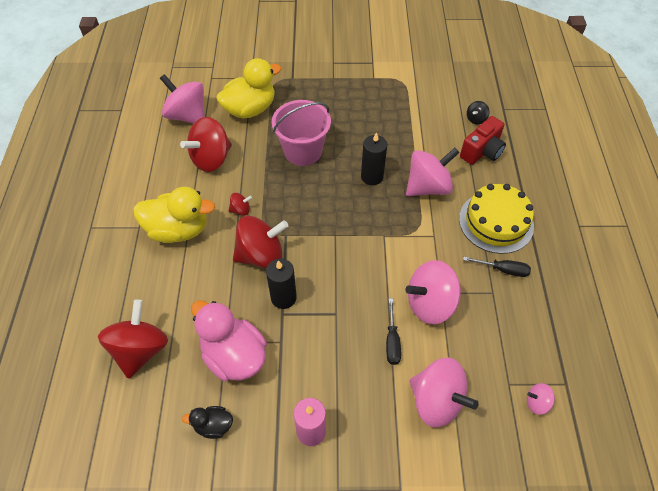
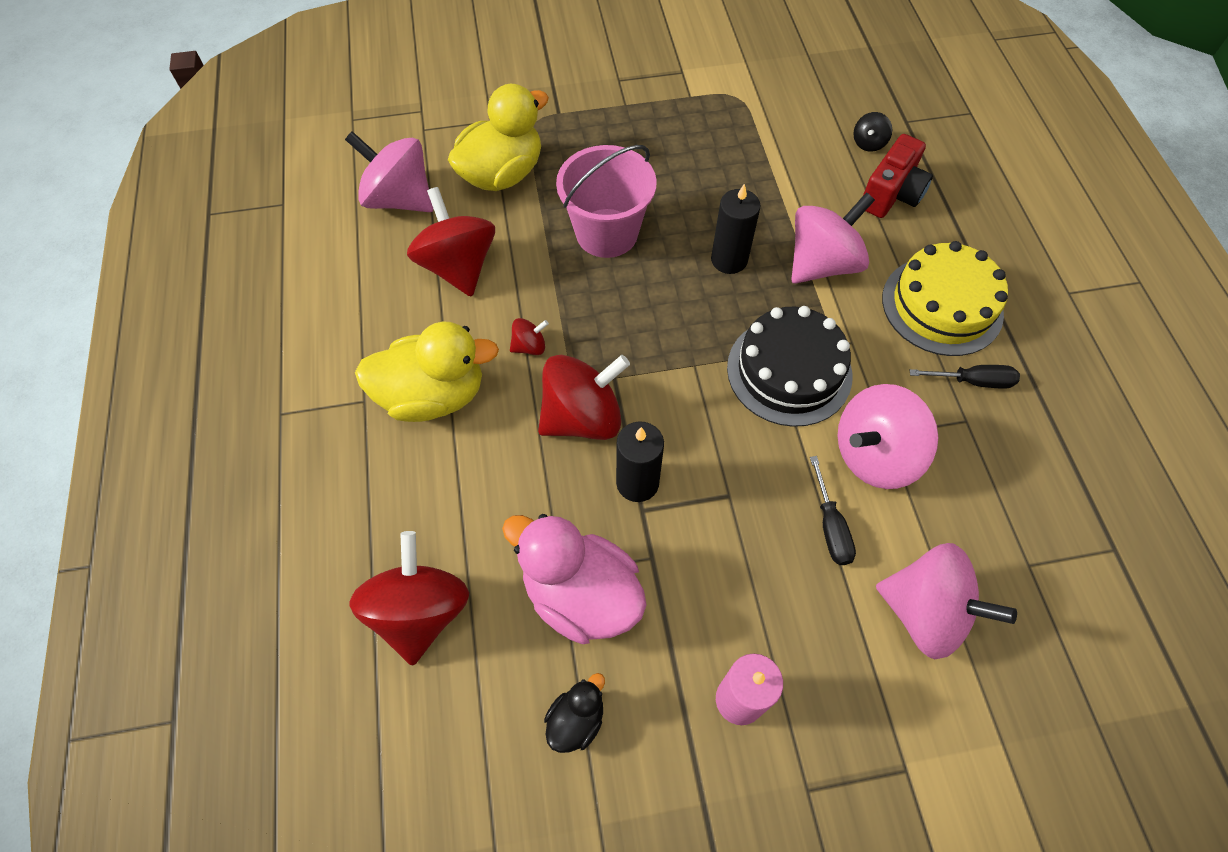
camera: 10 degrees left, 5 degrees up
red spinning top [180,117,232,172] -> red spinning top turned 120 degrees clockwise [407,187,495,297]
black duck [182,406,233,439] -> black duck turned 135 degrees clockwise [544,673,605,753]
pink spinning top [527,383,555,415] -> none
none -> black cake [727,306,852,427]

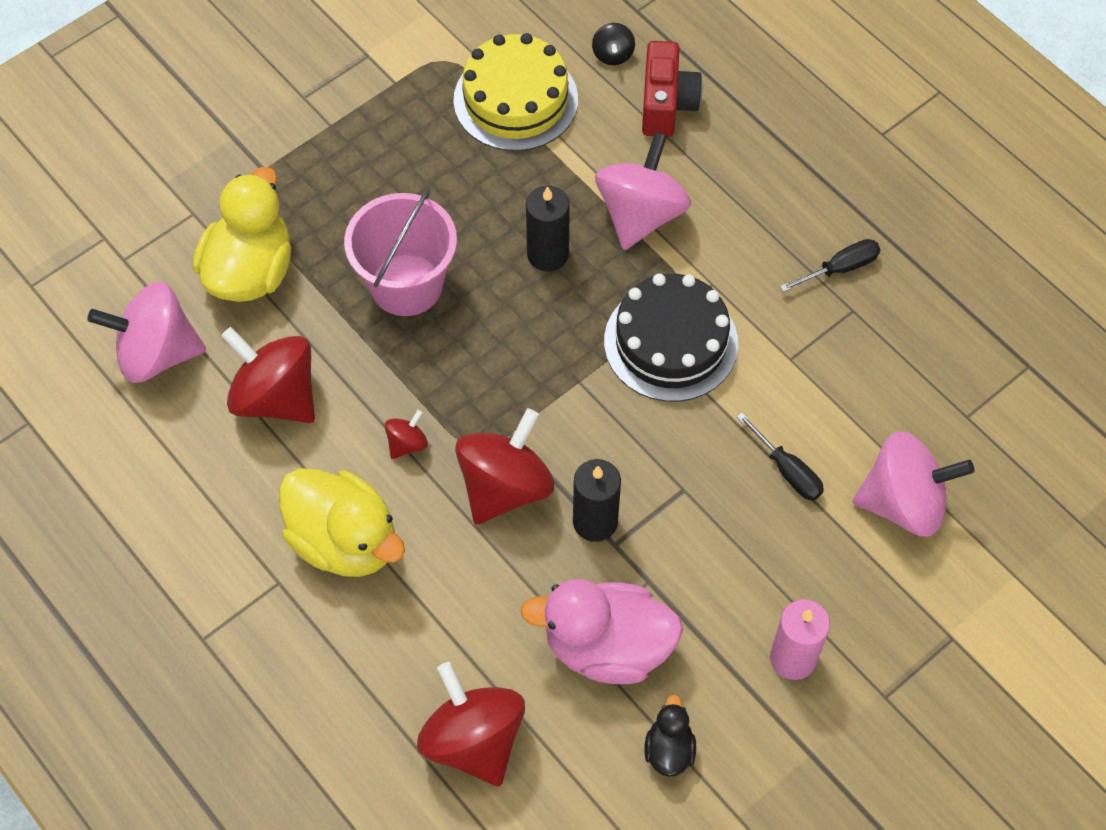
camera: 30 degrees left, 0 degrees up
yellow duck [355,322,499,422] -> yellow duck turned 75 degrees clockwise [279,468,405,577]
pink spinning top [838,384,938,489] -> none
yellow cake [882,241,1008,356] -> yellow cake moved to [453,33,578,151]

